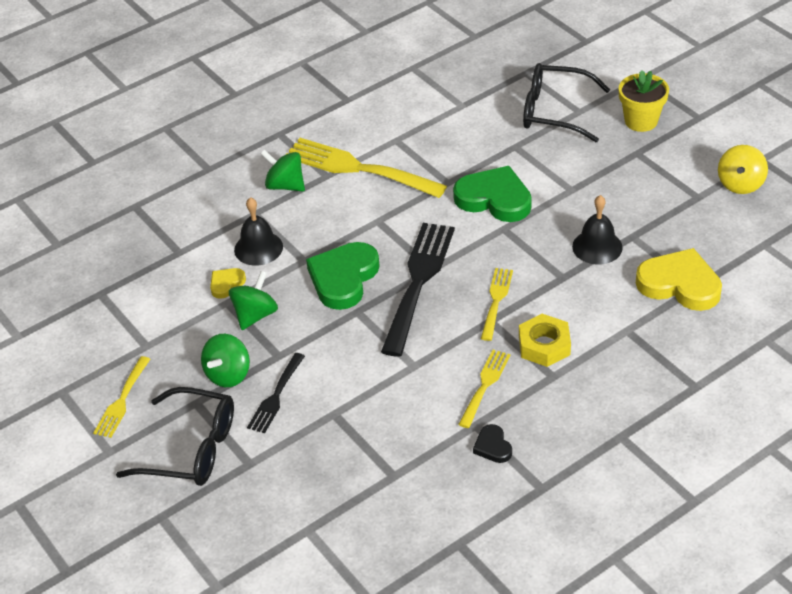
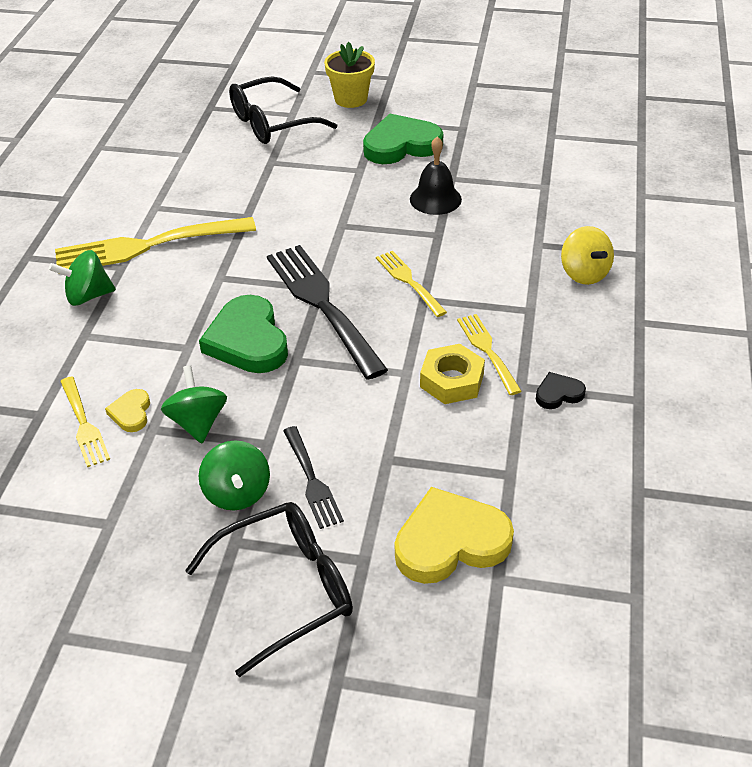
camera: 45 degrees left, 0 degrees up
yellow fork [93,356,150,438] -> yellow fork moved to [60,377,110,467]
black bell [234,197,283,266] -> none
green heart [453,166,532,222] -> green heart moved to [363,114,443,164]
black heart [473,424,512,463] -> black heart turned 135 degrees clockwise [536,372,586,409]
yellow nut [519,314,571,367] -> yellow nut moved to [420,344,485,404]
yellow heart [636,248,722,311] -> yellow heart moved to [395,487,514,584]
yellow spinning top [718,145,768,194] -> yellow spinning top moved to [561,226,614,285]

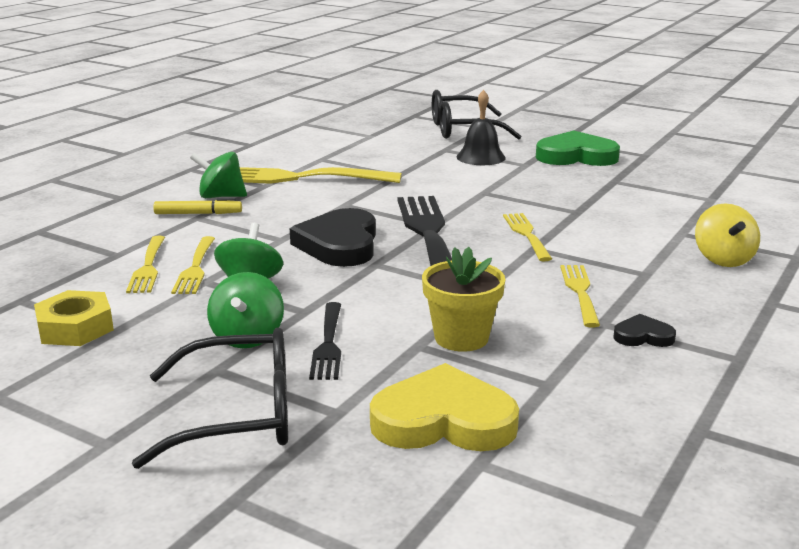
camera: 20 degrees right, 20 degrees down
yellow heart [105,389,150,432] -> yellow fork [171,236,215,294]
green heart [199,295,288,373] -> black heart [290,208,376,267]
yellow flower pot [324,42,375,108] -> yellow flower pot moved to [422,247,506,352]
black bell [410,136,462,215] -> black bell moved to [456,90,506,165]
yellow nut [420,344,485,404] -> yellow nut moved to [34,290,114,346]
none -> yellow marker [153,198,242,214]

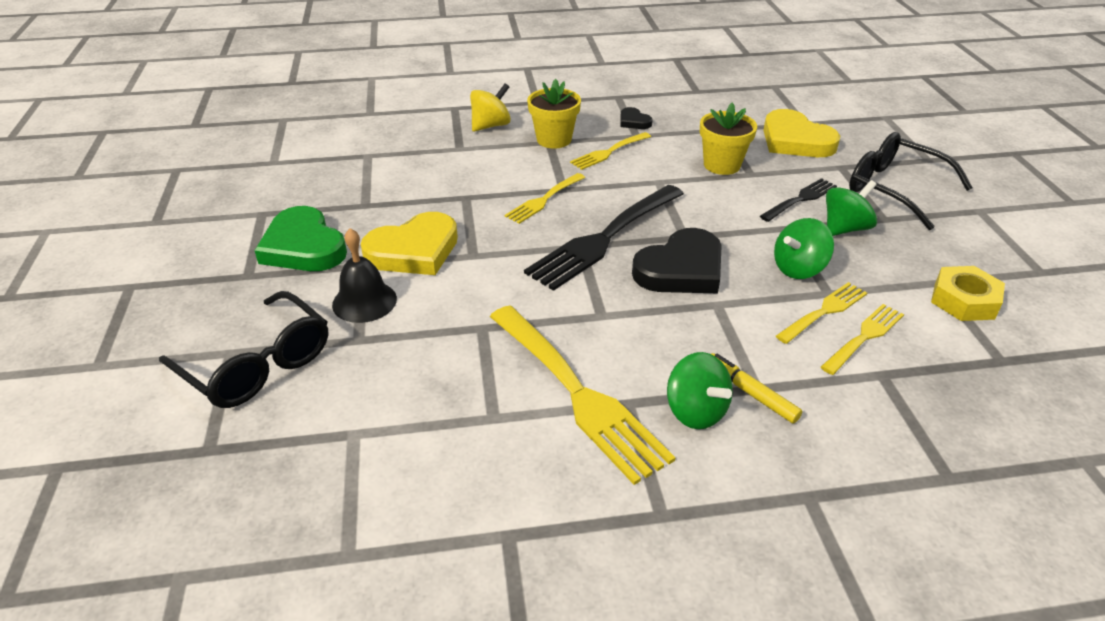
camera: 130 degrees left, 15 degrees up
none -> yellow heart [361,212,458,275]
none -> yellow flower pot [527,79,581,149]

